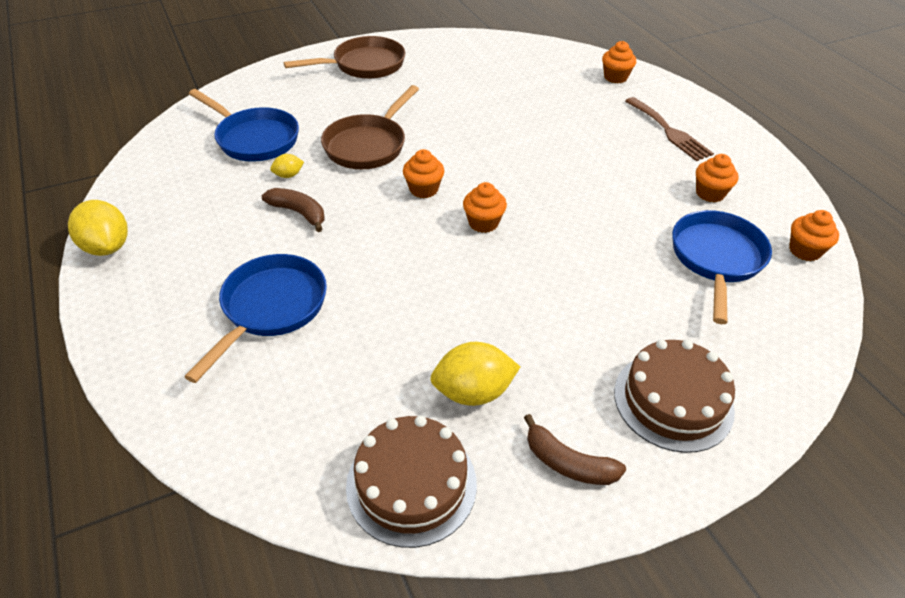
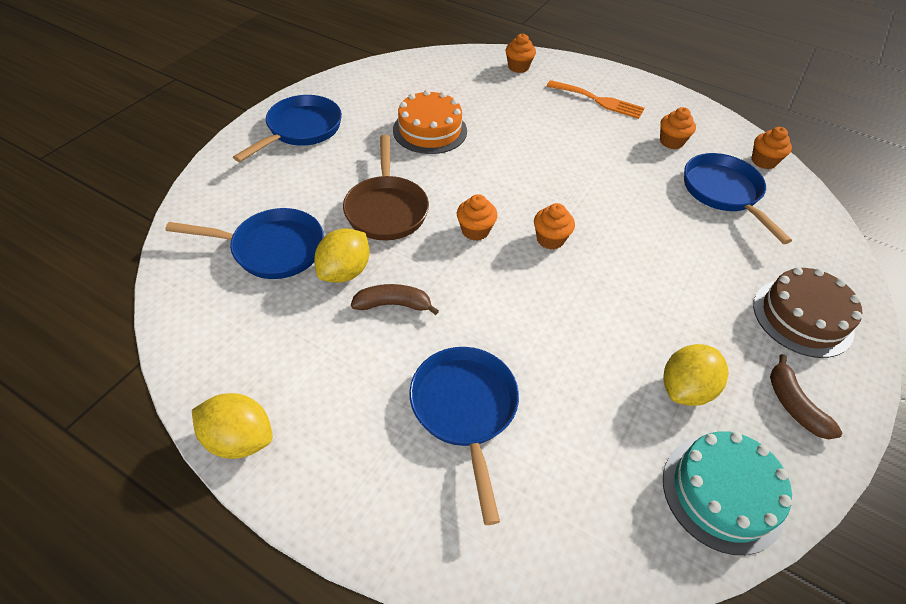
camera: 35 degrees left, 5 degrees up
yellow lemon [270,154,304,178] -> yellow lemon [314,228,370,283], size x1.96
brown pan [284,36,405,79] -> blue pan [233,95,342,162]
brown cake [346,415,477,548] -> turquoise cake [663,431,792,555]
brown banana [524,414,626,485] -> brown banana turned 75 degrees clockwise [770,354,842,439]
brown fork [625,97,714,161] -> orange fork [547,80,644,119]
none -> orange cake [393,90,467,154]

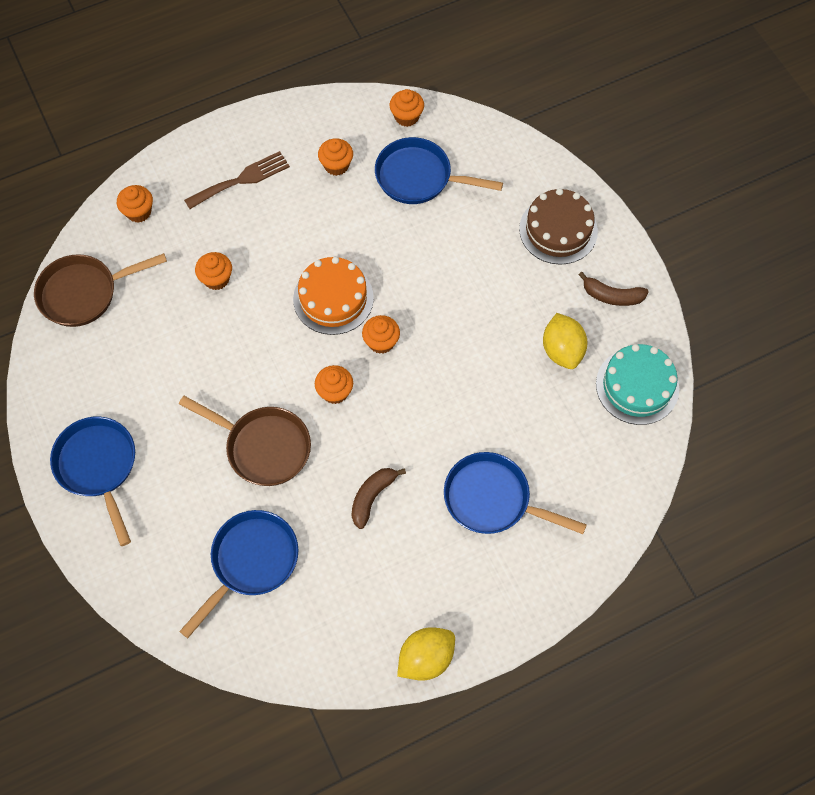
camera: 55 degrees left, 15 degrees up
yellow lemon [314,228,370,283] -> none
orange cake [393,90,467,154] -> orange cake moved to [293,257,374,335]
orange fork [547,80,644,119] -> brown fork [184,151,290,209]
none -> brown pan [34,253,167,327]
none -> orange cupcake [195,252,232,290]

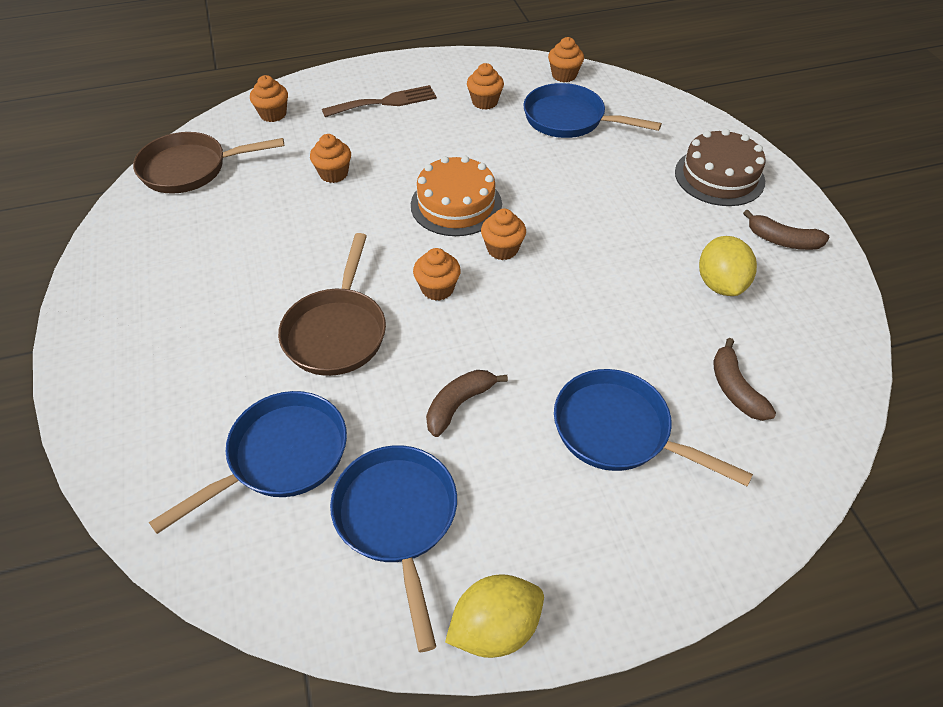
camera: 10 degrees right, 15 degrees down
blue pan [50,417,135,546] -> blue pan moved to [330,445,457,652]
brown pan [179,396,311,486] -> brown pan turned 60 degrees clockwise [278,233,386,376]
turquoise cake [596,344,679,425] -> none
none -> brown banana [713,338,776,421]

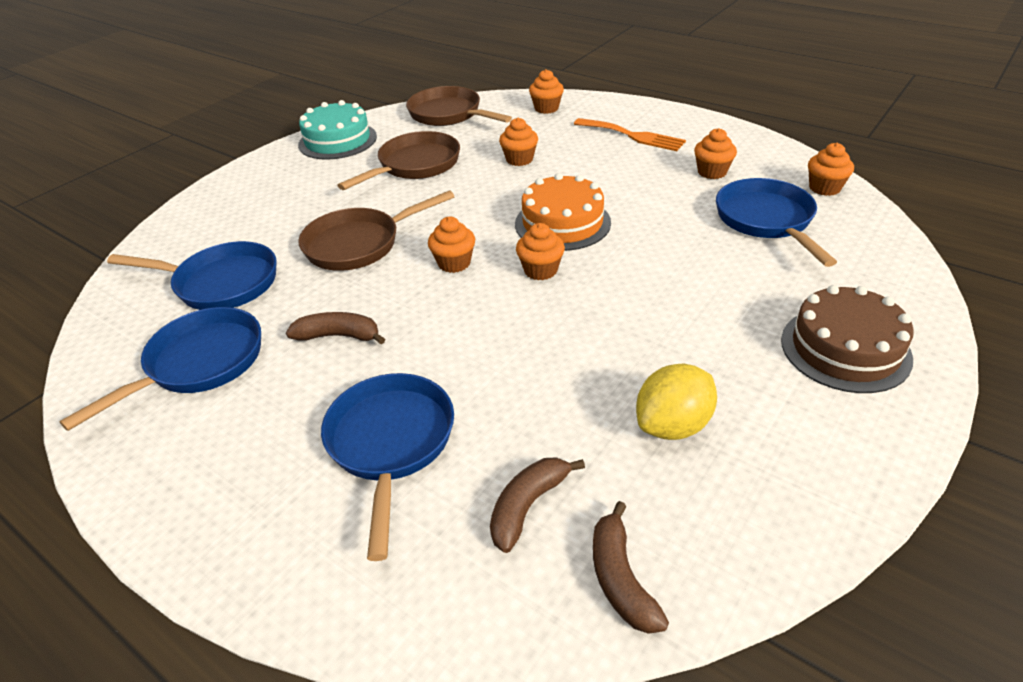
camera: 55 degrees right, 10 degrees down
brown fork [322,85,437,117] -> orange fork [574,118,686,151]
yellow lemon [445,575,544,658] -> none
brown banana [743,210,830,250] -> brown banana moved to [593,501,669,634]
none -> turquoise cake [298,100,377,160]
none -> brown pan [337,131,460,190]

